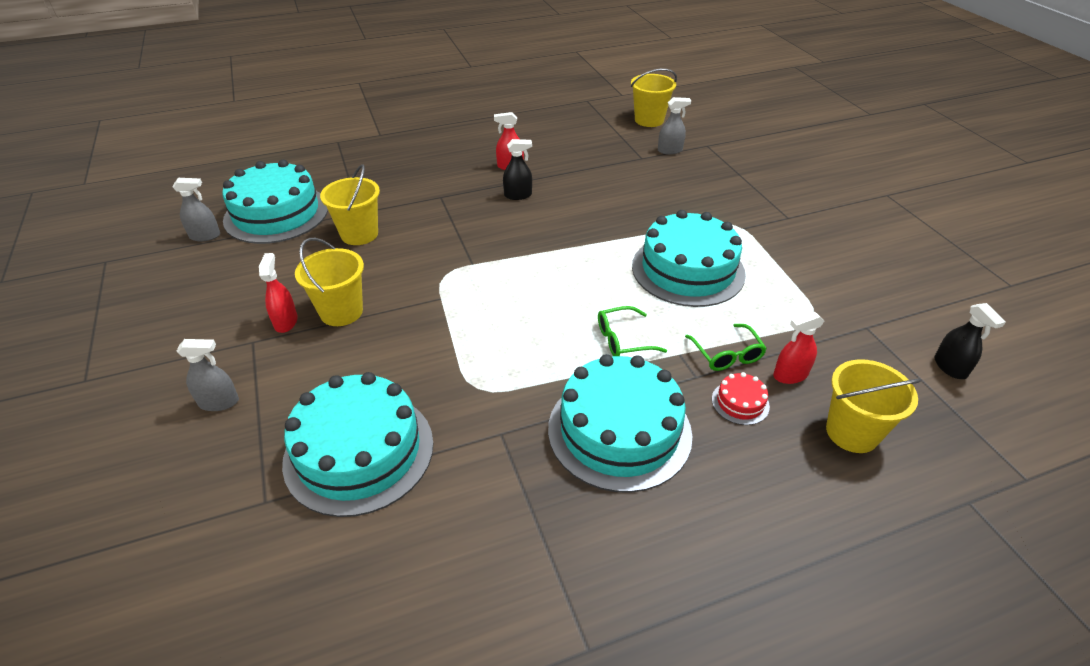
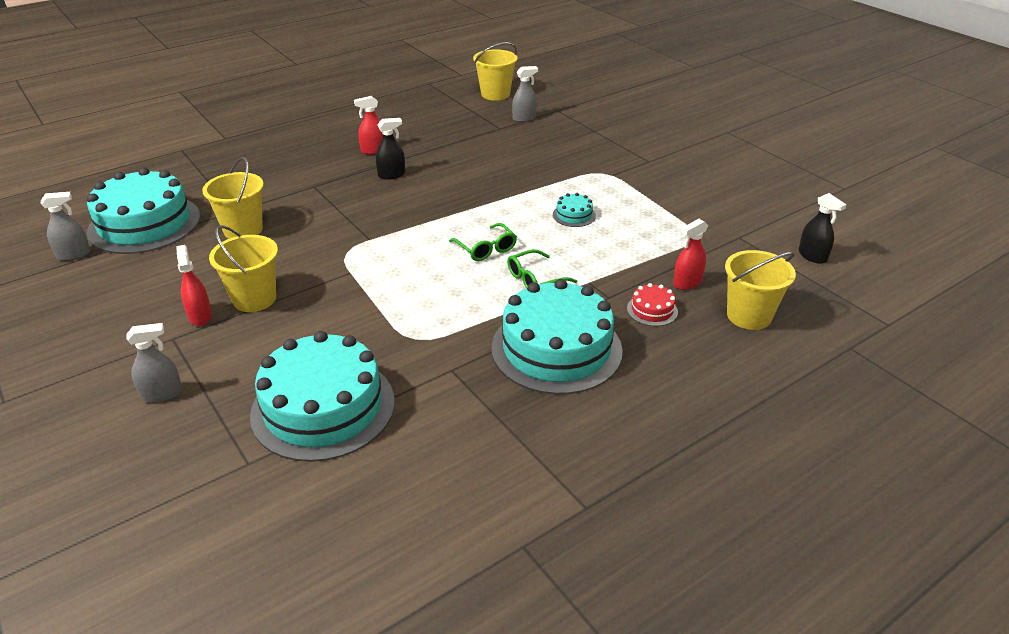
camera: 15 degrees left, 5 degrees down
turquoise cake [632,210,746,307] -> turquoise cake [553,193,596,227], size x0.41
green glasses [685,324,767,371] -> green glasses moved to [449,223,517,261]

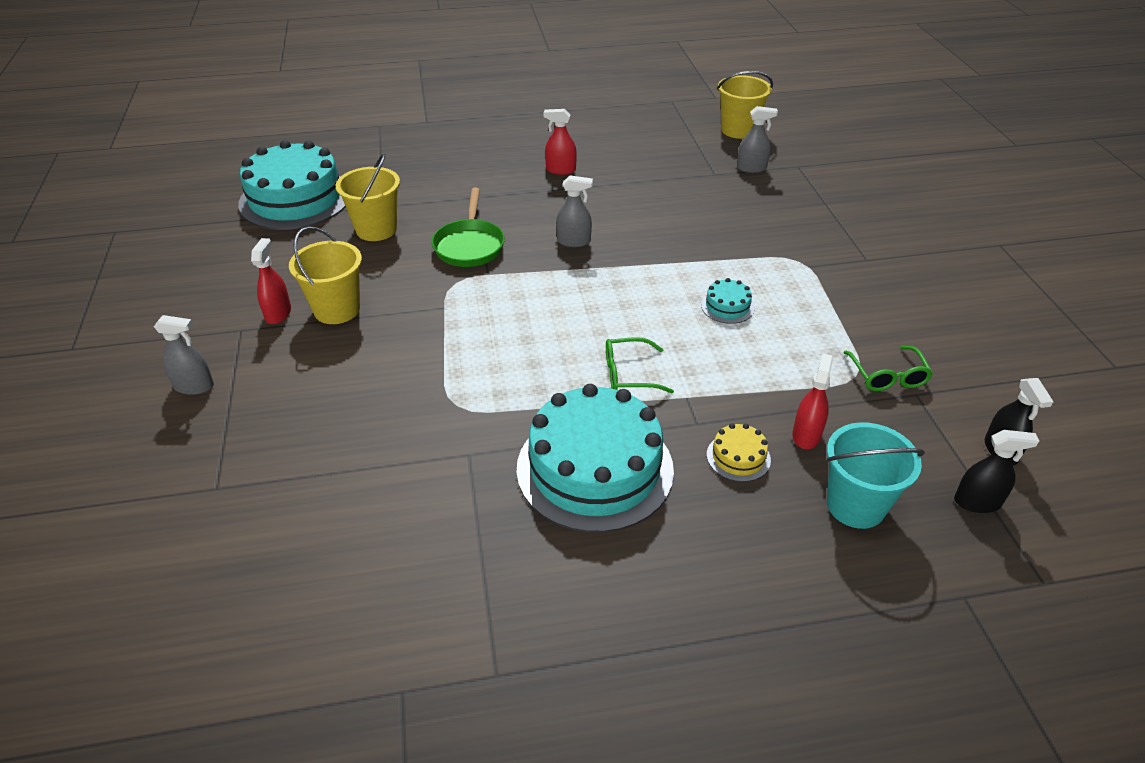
camera: 25 degrees right, 5 degrees up
grey spray bottle [40,192,91,261] -> grey spray bottle moved to [556,175,593,247]
turquoise cake [250,331,395,462] -> none
black spray bottle [376,118,405,180] -> black spray bottle moved to [954,430,1039,513]
green glasses [449,223,517,261] -> green glasses moved to [843,346,933,391]
red cake [627,283,678,326] -> yellow cake [707,423,771,482]
red spray bottle [673,219,708,290] -> red spray bottle turned 120 degrees clockwise [792,353,833,449]
yellow bucket [725,250,796,330] -> turquoise bucket [827,422,925,529]
none -> green pan [432,188,505,267]

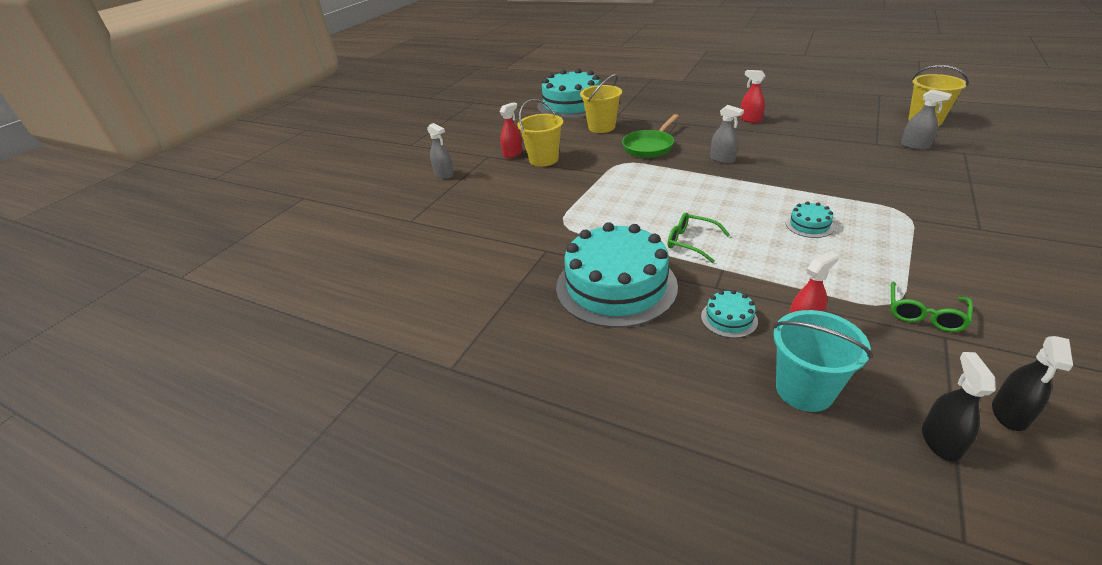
camera: 40 degrees right, 5 degrees down
yellow cake [707,423,771,482] -> turquoise cake [701,290,758,338]
black spray bottle [954,430,1039,513] -> black spray bottle turned 120 degrees counterclockwise [922,352,996,462]

